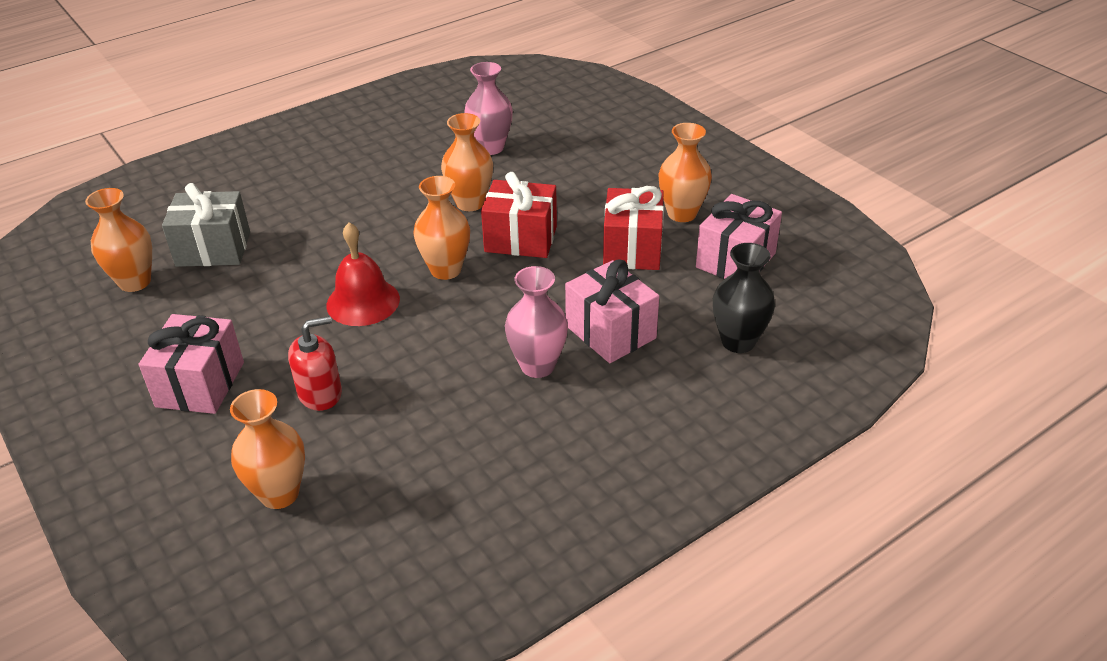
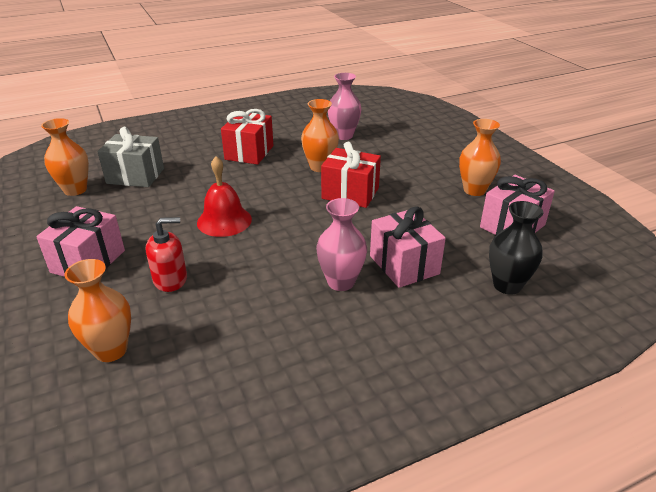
camera: 10 degrees right, 5 degrees down
orange vase [414,176,470,280] -> none
red gift [603,186,664,270] -> red gift moved to [221,109,273,165]

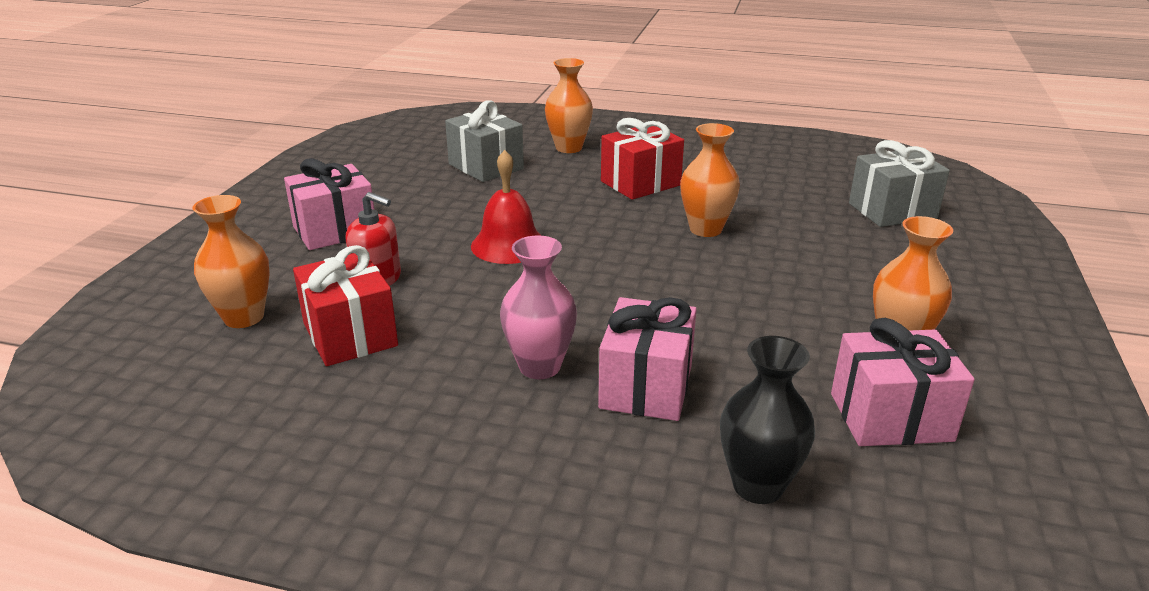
camera: 40 degrees right, 5 degrees down
orange vase [41,118,89,196] -> orange vase moved to [545,58,593,153]
red gift [321,142,381,208] -> red gift moved to [293,245,398,366]
pink vase [328,73,362,140] -> none
none -> grey gift [849,140,950,227]

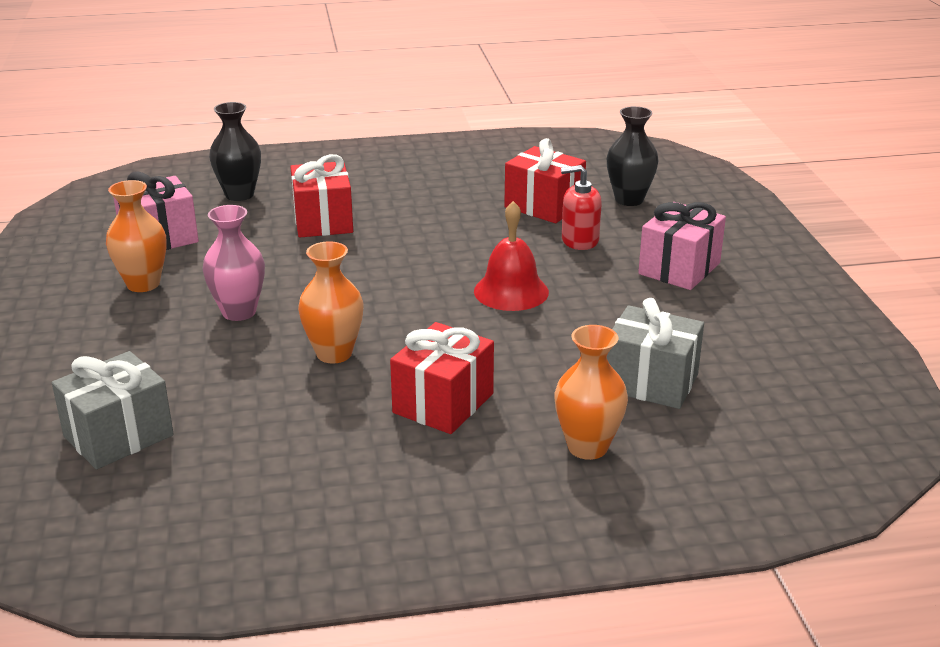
camera: 155 degrees right, 0 degrees up
orange vase [192,195,269,328] -> black vase [607,106,659,206]
pink vase [500,235,577,379] -> pink vase moved to [203,205,265,321]
pink gift [598,297,697,421] -> red gift [290,154,353,237]

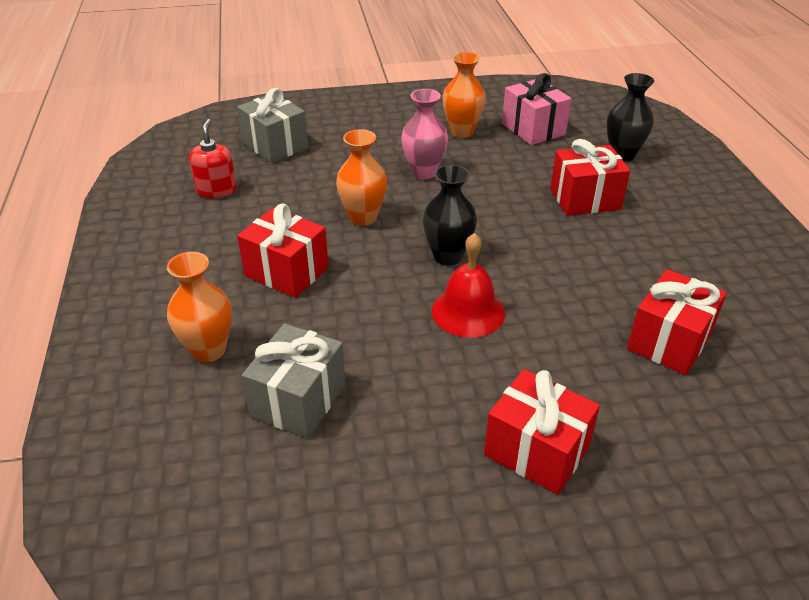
camera: 90 degrees right, 10 degrees up
red soap dispenser [561,165,602,250] -> red soap dispenser moved to [189,119,237,198]
black vase [607,106,659,206] -> black vase moved to [423,165,477,265]
pink gift [638,202,726,290] -> red gift [484,369,600,495]

